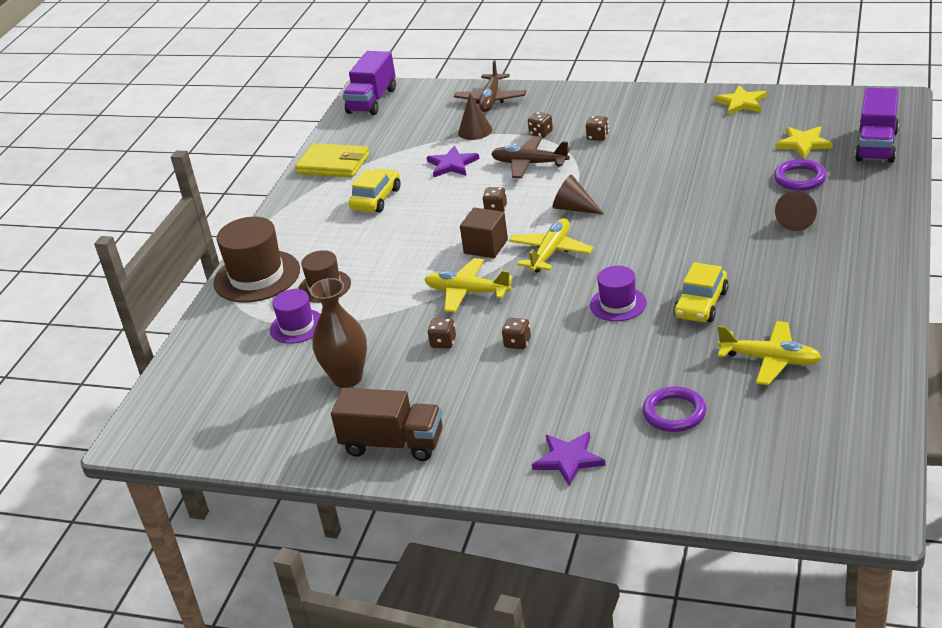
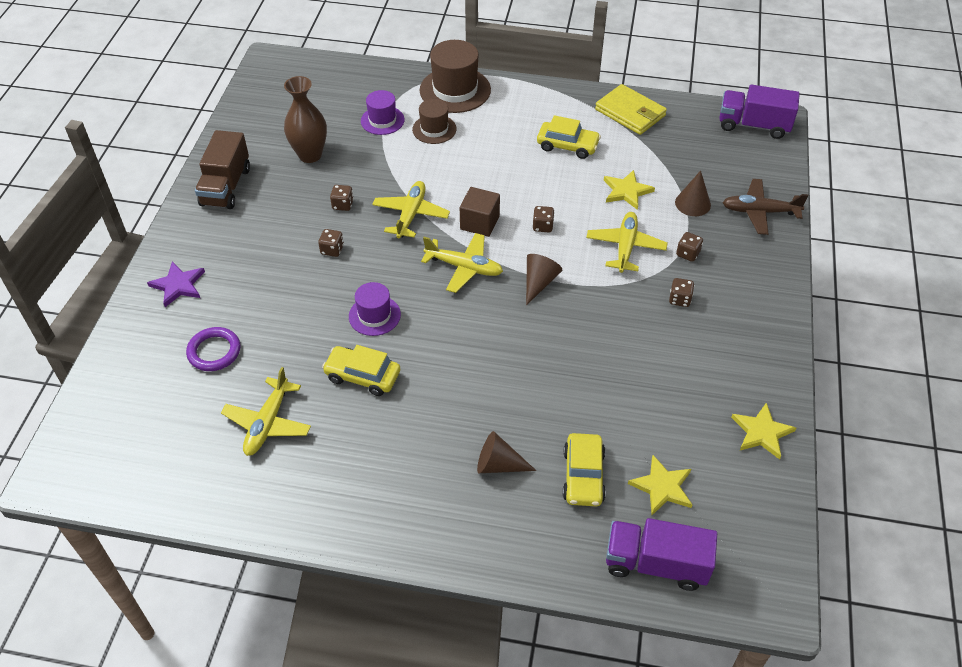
camera: 80 degrees right, 15 degrees up
yellow wallet [295,143,369,178] -> yellow wallet turned 60 degrees counterclockwise [595,84,667,135]
purple star [427,146,479,177] -> yellow star [604,170,655,210]
brown plane [491,136,570,178] -> yellow plane [586,212,668,273]
purple ring [774,159,827,191] -> yellow car [563,433,606,506]

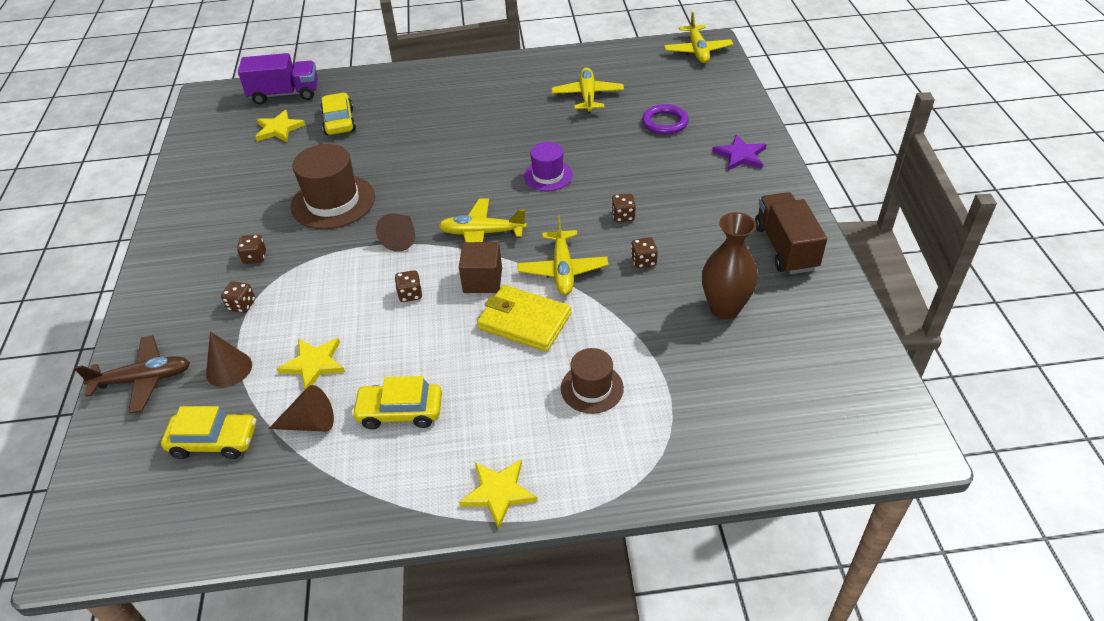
camera: 165 degrees right, 5 degrees down
yellow car [322,345,400,396] -> yellow car moved to [161,406,256,459]
purple hat [361,90,405,135] -> none
brown hat [420,40,491,113] -> brown hat moved to [291,144,375,229]
brown cone [477,431,536,473] -> brown cone moved to [269,385,334,432]
yellow plane [586,212,668,273] -> yellow plane moved to [664,12,733,63]
yellow wallet [595,84,667,135] -> yellow wallet moved to [477,285,571,352]
purple truck [720,85,800,139] -> none
yellow star [731,403,796,460] -> yellow star moved to [459,460,538,529]

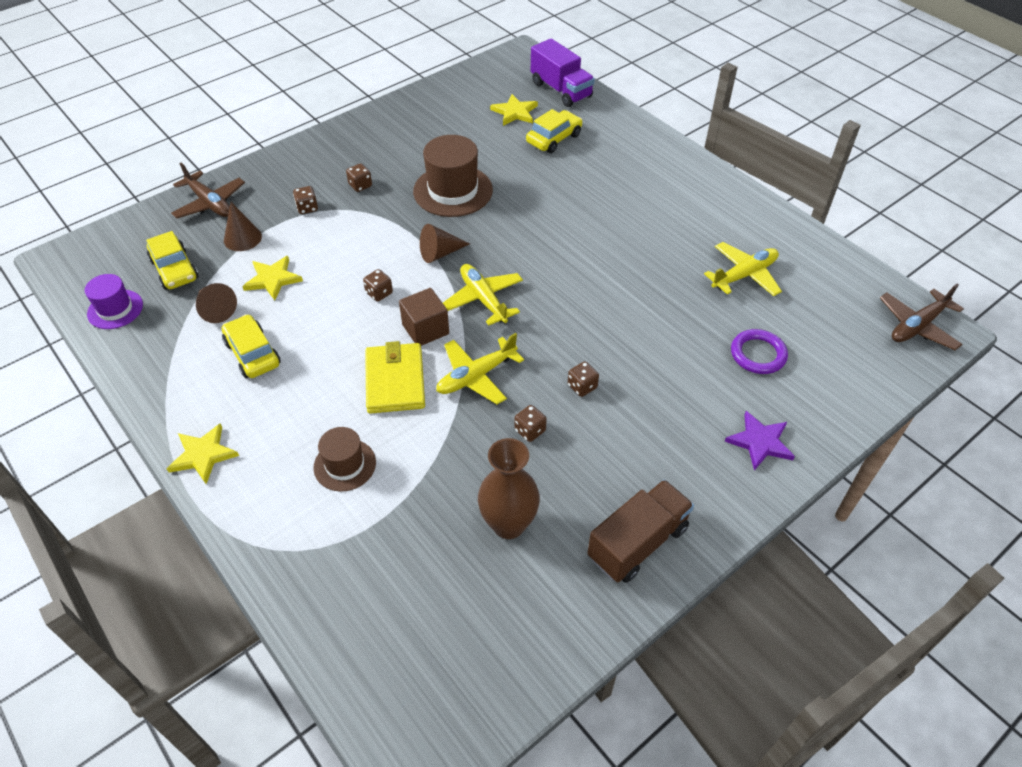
camera: 55 degrees right, 5 degrees up
purple hat [524,142,573,191] -> purple hat moved to [85,274,143,329]
yellow plane [664,12,733,63] -> brown plane [880,283,964,350]

